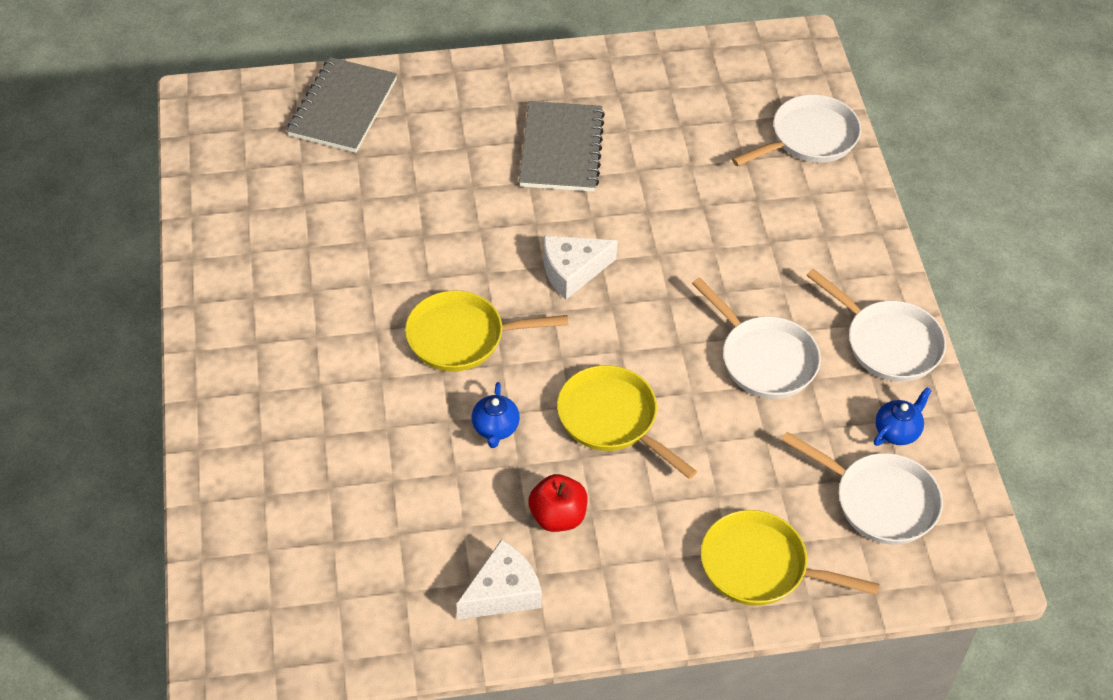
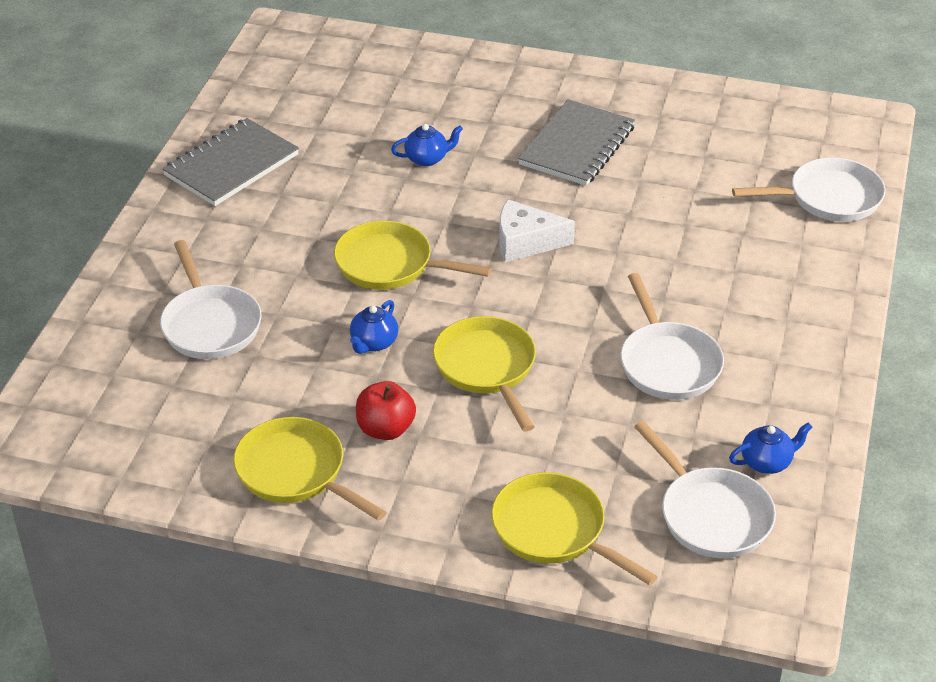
camera: 25 degrees right, 10 degrees down
grey notebook [287,57,397,153] -> grey notebook moved to [162,118,299,206]
white cheese [456,539,542,620] -> yellow pan [233,417,387,521]
white pan [806,269,946,382] -> white pan moved to [160,240,262,359]
none -> blue teapot [391,124,463,166]

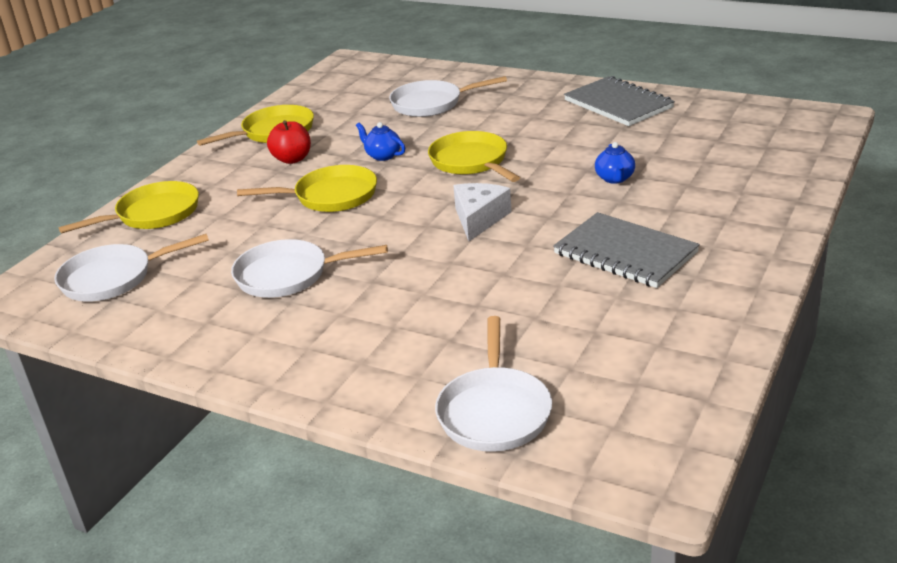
camera: 105 degrees right, 10 degrees down
yellow pan [334,221,492,290] -> yellow pan turned 60 degrees counterclockwise [428,131,520,182]
blue teapot [729,422,813,474] -> none

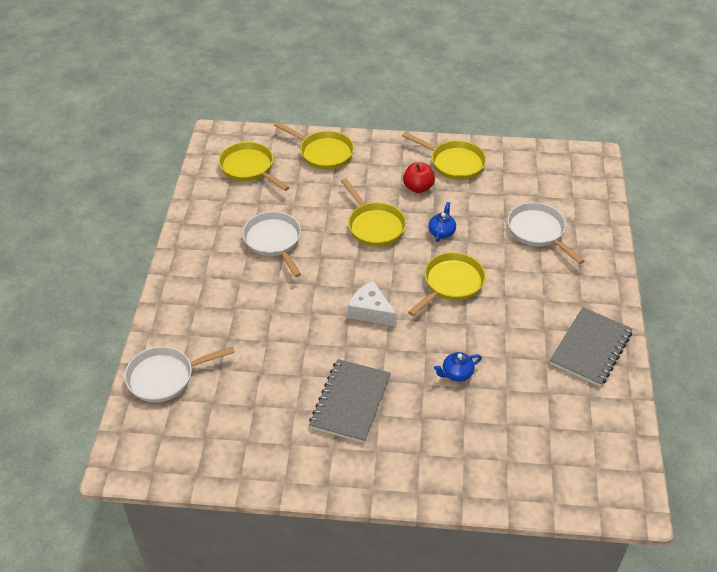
camera: 65 degrees right, 15 degrees up
white pan [54,234,209,302] -> yellow pan [219,142,290,191]
white cheese [453,183,512,241] -> white cheese turned 135 degrees counterclockwise [348,281,397,326]

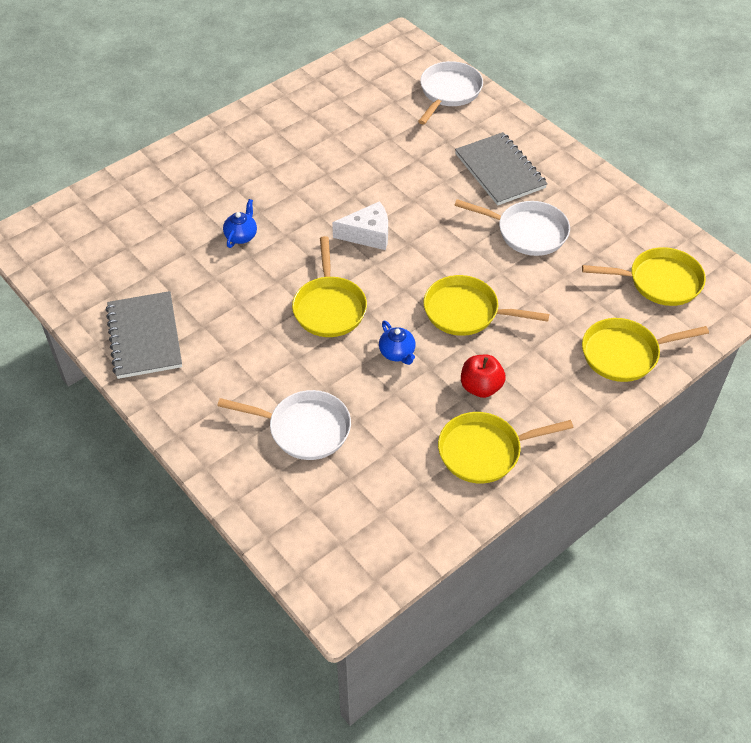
camera: 135 degrees right, 5 degrees up
grey notebook [309,359,391,443] -> grey notebook moved to [455,132,548,206]

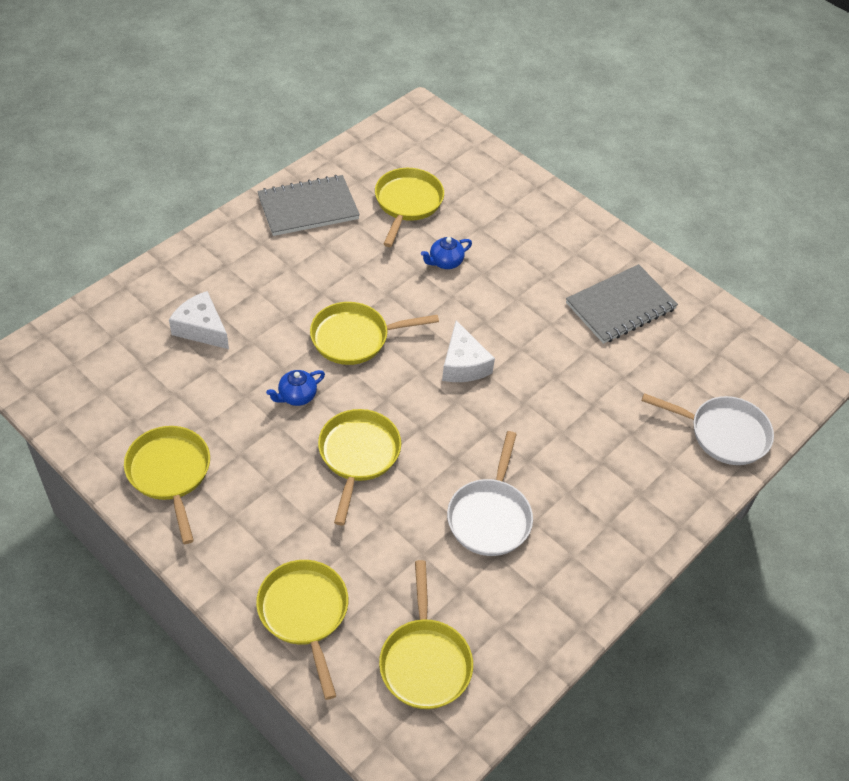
camera: 80 degrees right, 0 degrees up
white pan [217,390,351,460] -> white cheese [169,291,229,349]
blue teapot [223,199,257,248] -> blue teapot turned 135 degrees clockwise [421,237,472,269]
grey notebook [455,132,548,206] -> grey notebook moved to [566,264,678,344]
red apple [461,354,506,398] -> none
none -> yellow pan [375,168,444,247]

